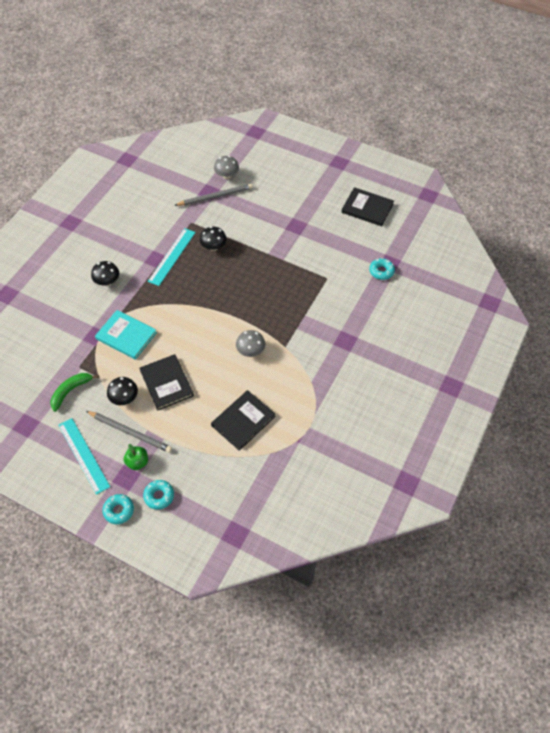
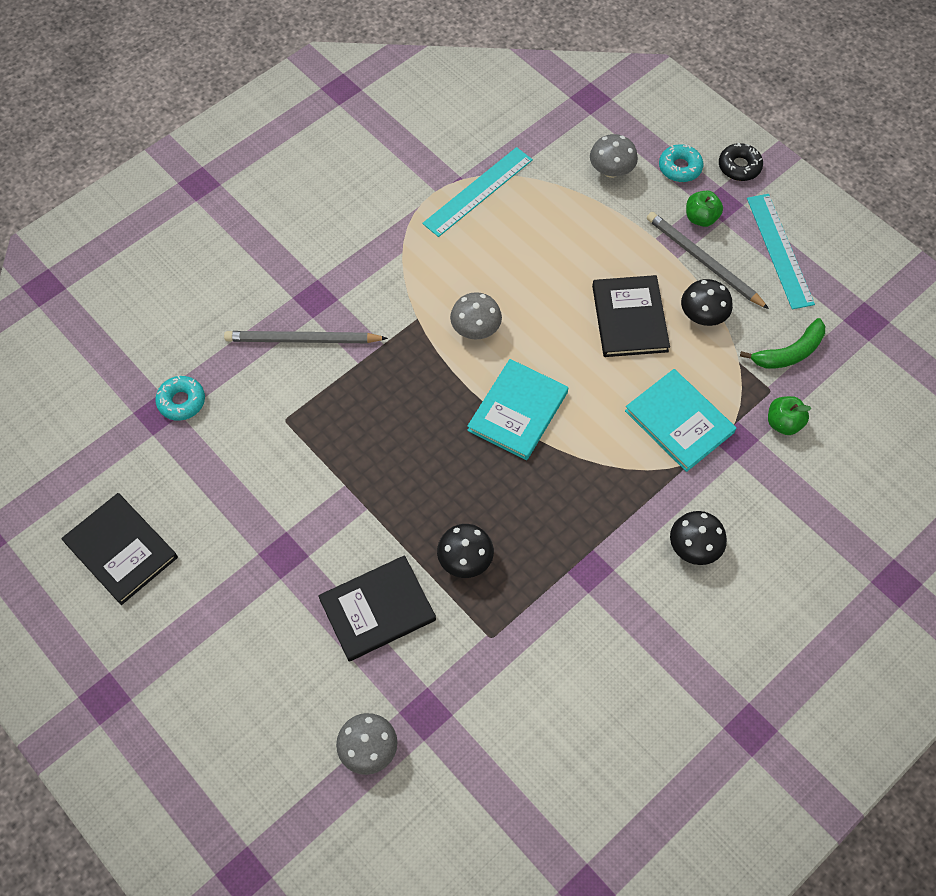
camera: 160 degrees left, 5 degrees up
turquoise donut [103,494,134,524] -> black donut [719,143,763,181]
turquoise ruler [148,228,196,286] -> turquoise ruler moved to [422,147,533,237]
grey pencil [174,184,253,206] -> grey pencil moved to [224,331,388,343]
black book [211,390,276,451] -> black book moved to [318,555,436,662]
none -> turquoise book [467,359,568,460]
none -> grey mushroom [590,134,638,178]
none -> green apple [768,396,811,435]

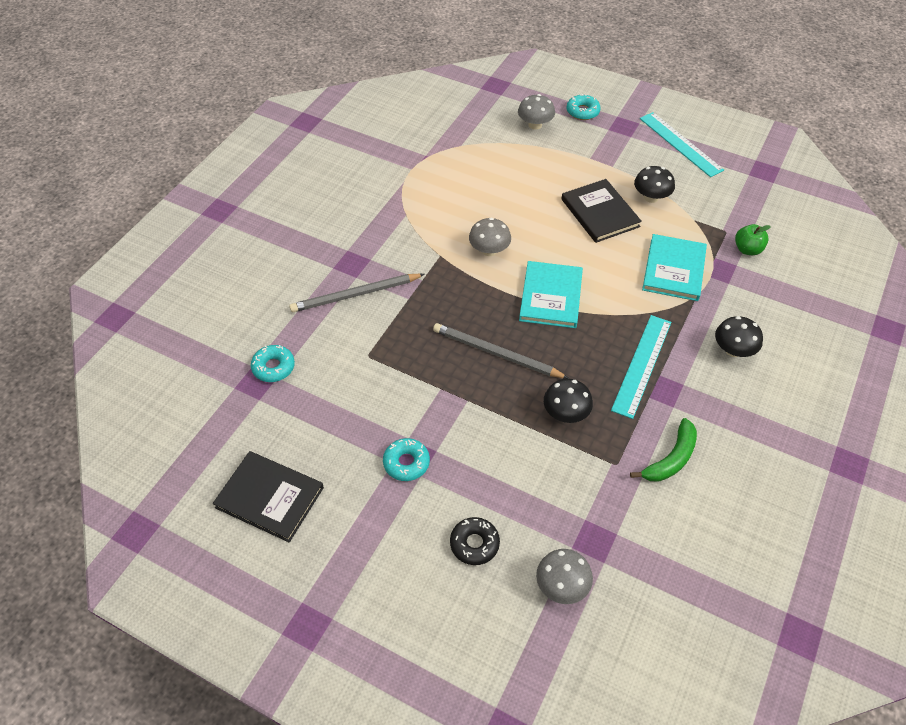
camera: 20 degrees left, 10 degrees down
black book [318,555,436,662] -> none
turquoise ruler [422,147,533,237] -> turquoise ruler moved to [611,315,671,419]
turquoise book [625,369,736,472] -> turquoise book turned 75 degrees clockwise [642,234,707,301]
grey pencil [647,212,769,309] -> grey pencil moved to [433,323,569,379]
green apple [686,191,723,227] -> none
black donut [719,143,763,181] -> black donut moved to [450,517,500,565]
green banana [740,318,825,369] -> green banana moved to [630,418,697,482]
none -> turquoise donut [383,438,430,481]

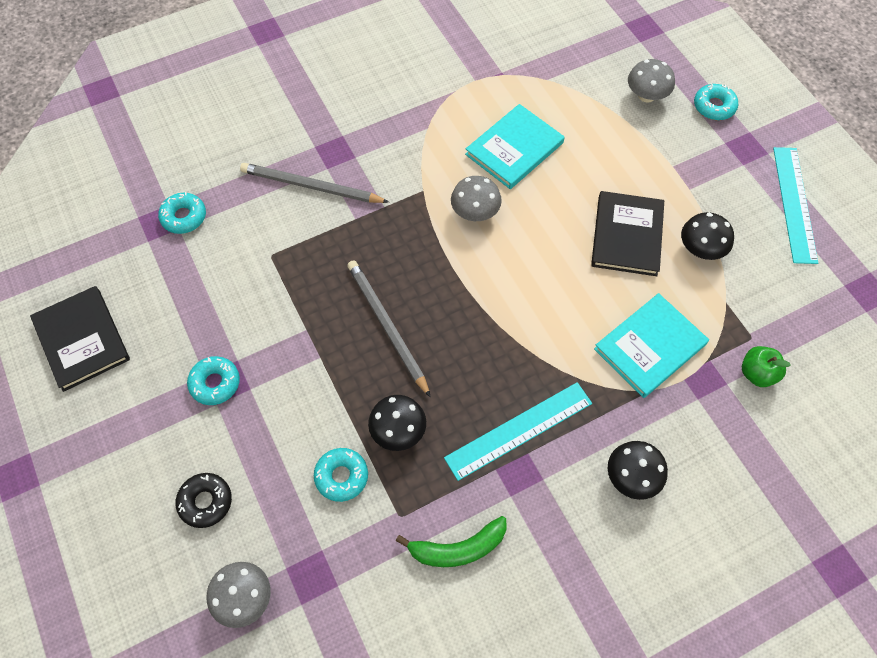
camera: 35 degrees right, 10 degrees up
turquoise book [519,261,583,328] -> turquoise book moved to [465,104,565,189]
none -> turquoise donut [314,448,368,502]

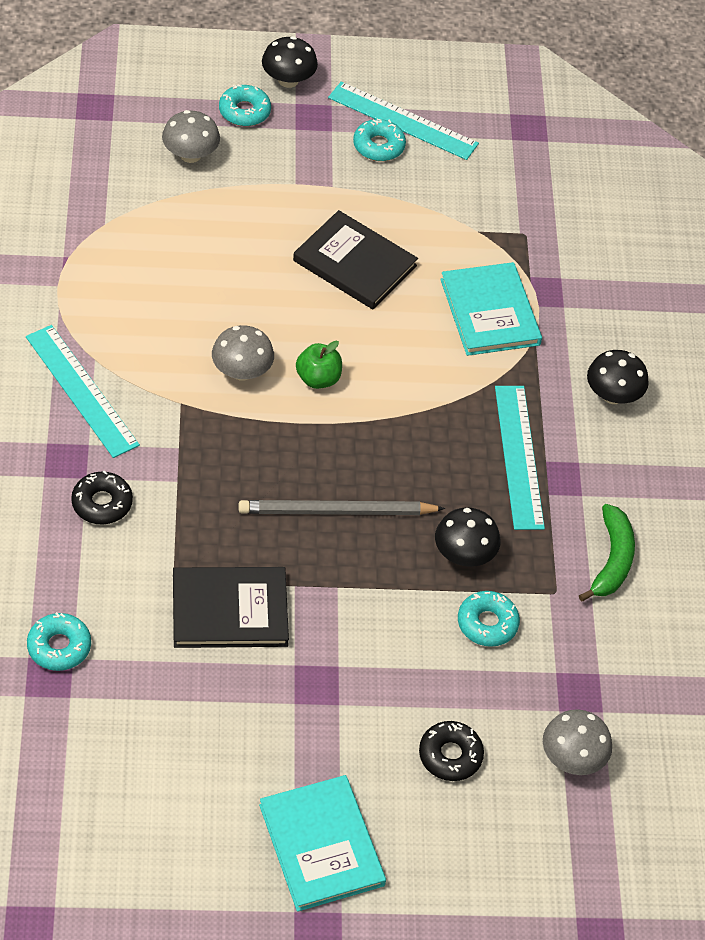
camera: 70 degrees left, 10 degrees down
black book [30,286,130,392] -> black book moved to [173,567,289,648]
turquoise donut [187,356,240,405] -> turquoise donut moved to [353,119,406,161]
grey pencil [240,163,389,203] -> black donut [71,471,133,525]
turquoise book [465,104,565,189] -> turquoise book moved to [259,775,386,912]
black mushroom [681,212,734,260] -> black mushroom moved to [262,36,318,88]
green apple [742,346,791,387] -> green apple moved to [296,341,342,389]
none -> turquoise ruler [26,325,140,458]

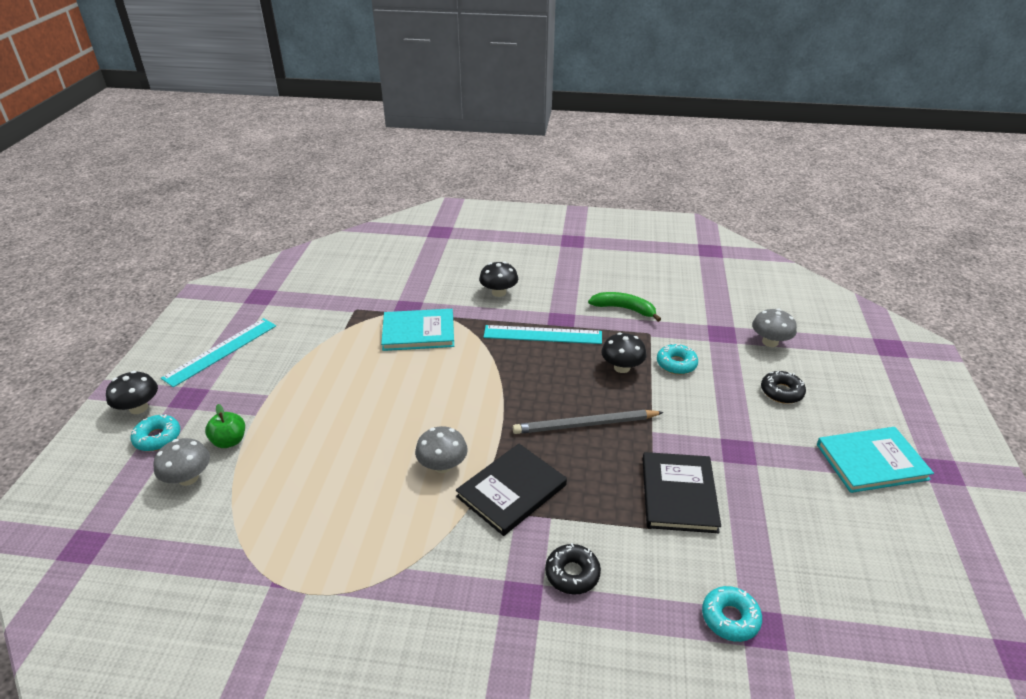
camera: 75 degrees left, 15 degrees down
turquoise ruler [26,325,140,458] -> none
grey pencil [239,500,445,515] -> grey pencil turned 75 degrees clockwise [513,410,664,434]
black book [293,210,418,309] -> black book moved to [456,444,567,536]
green apple [296,341,342,389] -> green apple moved to [205,404,245,448]
turquoise donut [353,119,406,161] -> none

